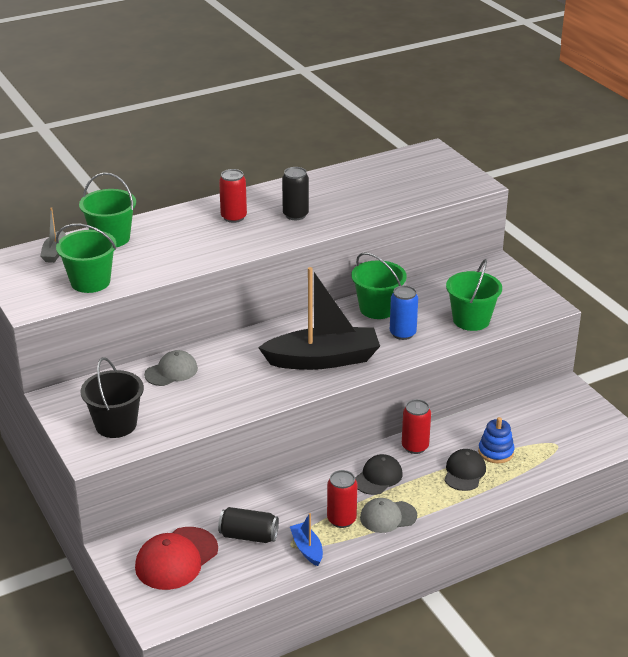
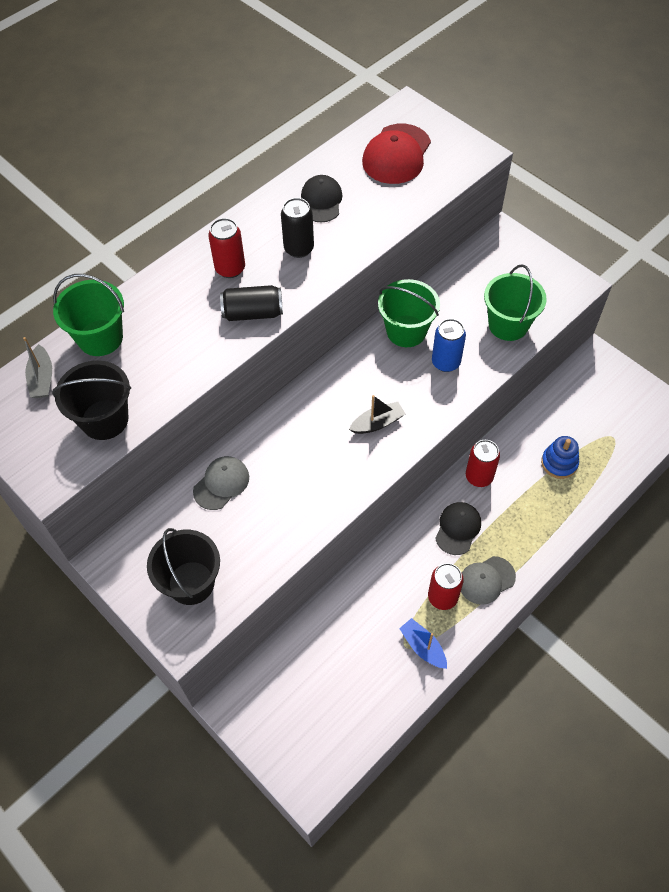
camera: 15 degrees left, 25 degrees up
green bucket [56,224,117,293] -> black bucket [52,360,131,440]
red cap [135,527,218,590] -> red cap moved to [362,124,431,184]
black can [218,507,279,543] -> black can moved to [220,285,283,321]
black boat [258,267,380,370] -> black boat [349,395,405,434], size x0.45
black cap [444,449,486,491] -> black cap moved to [301,175,343,222]

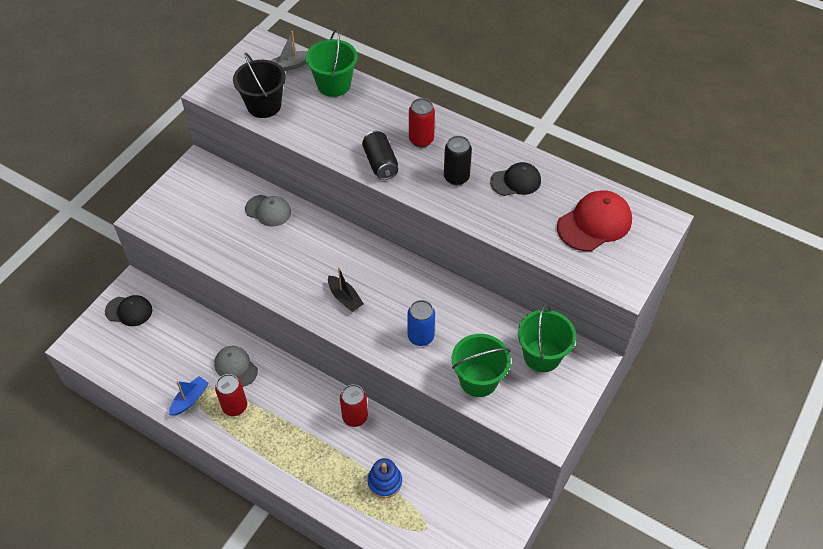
camera: 75 degrees right, 5 degrees down
black bucket [147,528,220,605] -> none
red cap [362,124,431,184] -> red cap turned 135 degrees clockwise [557,190,632,251]
green bucket [378,279,440,347] -> green bucket moved to [518,304,576,372]
black cap [435,502,481,555] -> black cap moved to [105,295,152,326]
grey cap [461,556,516,605] -> grey cap moved to [214,346,258,387]

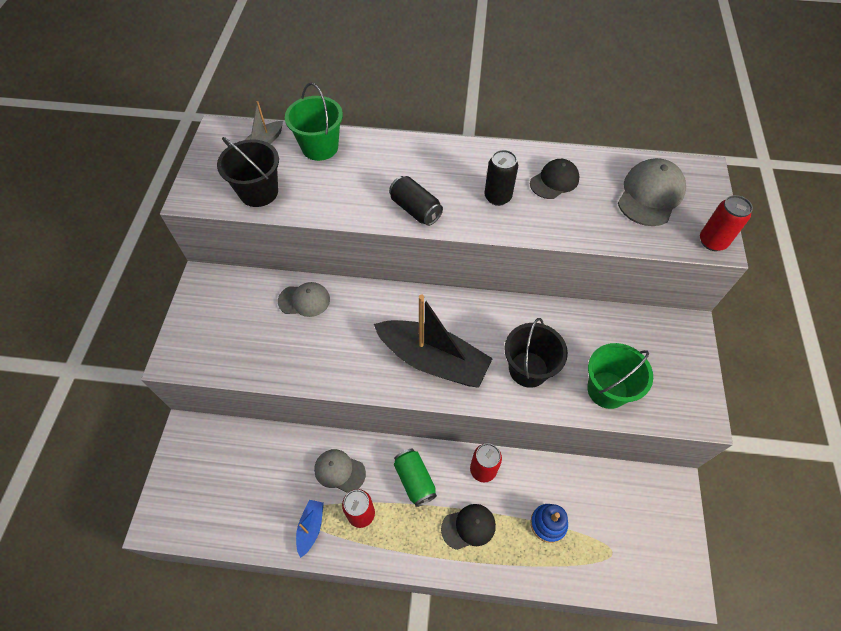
camera: 25 degrees left, 5 degrees up
black cap [105,295,152,326] -> black cap moved to [441,504,496,550]
black boat [328,267,364,312] -> black boat [374,294,493,388], size x2.24
blue can [407,300,435,346] -> black bucket [505,318,568,388]
red can [409,98,435,147] -> red can moved to [700,195,753,251]
green bucket [518,304,576,372] -> none
red cap [557,190,632,251] -> grey cap [618,158,686,226]
none -> green can [394,449,437,507]

